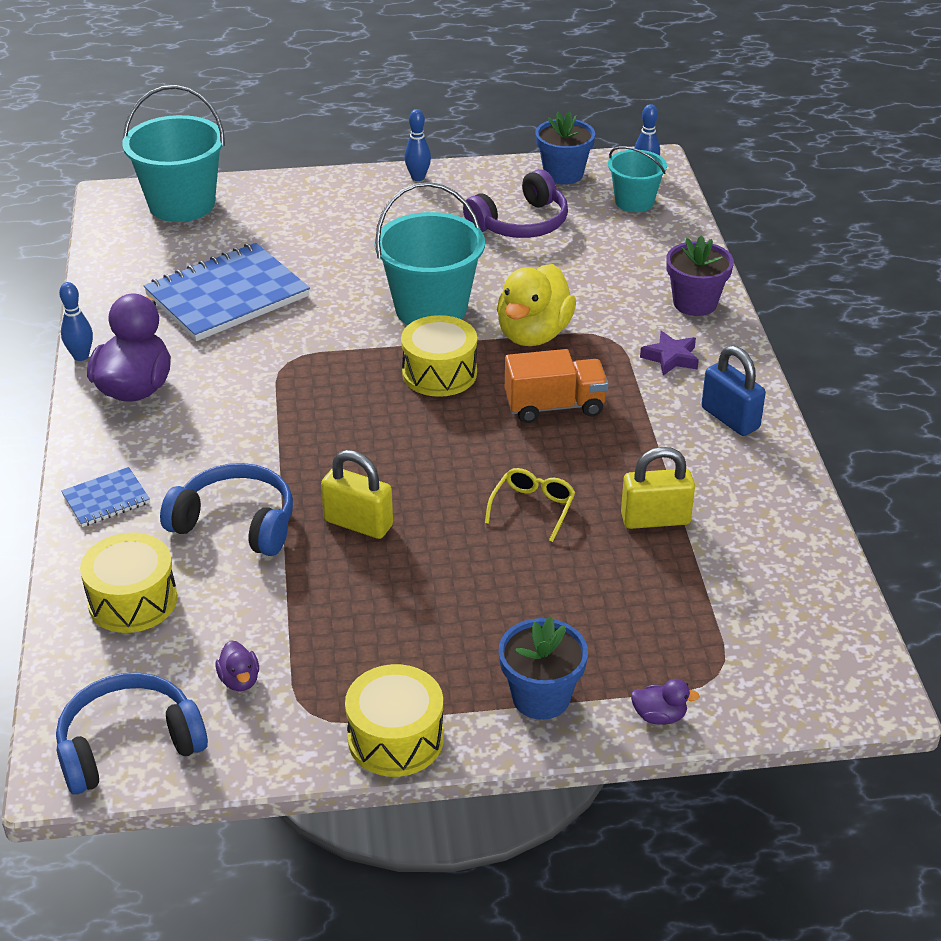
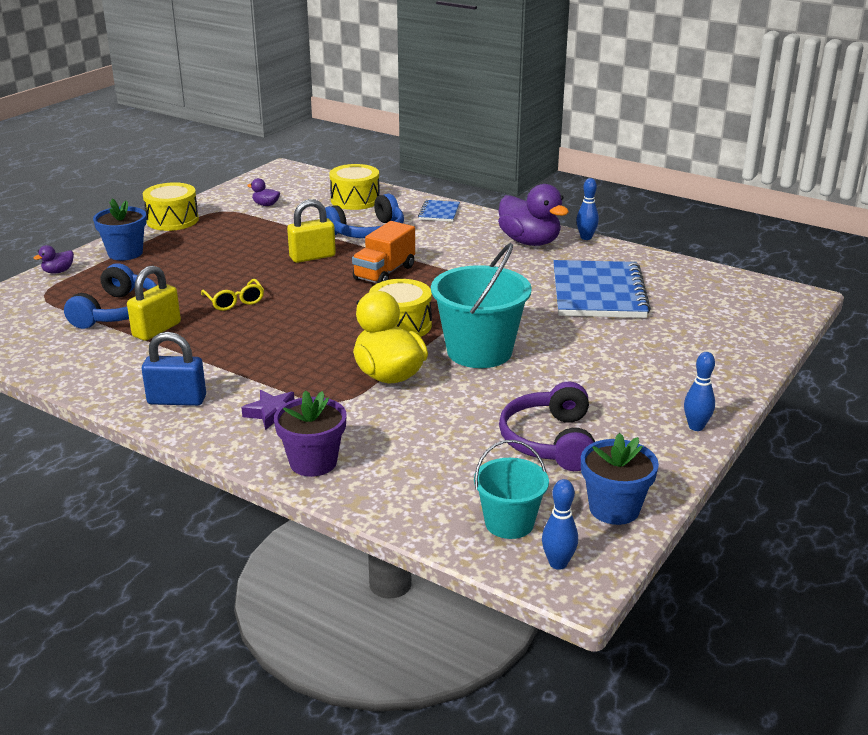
camera: 130 degrees right, 10 degrees down
blue headphones [56,673,208,795] -> blue headphones moved to [64,263,157,329]
turquoise bucket [122,85,225,222] -> none
orange truck [505,349,608,423] -> orange truck moved to [352,221,415,283]

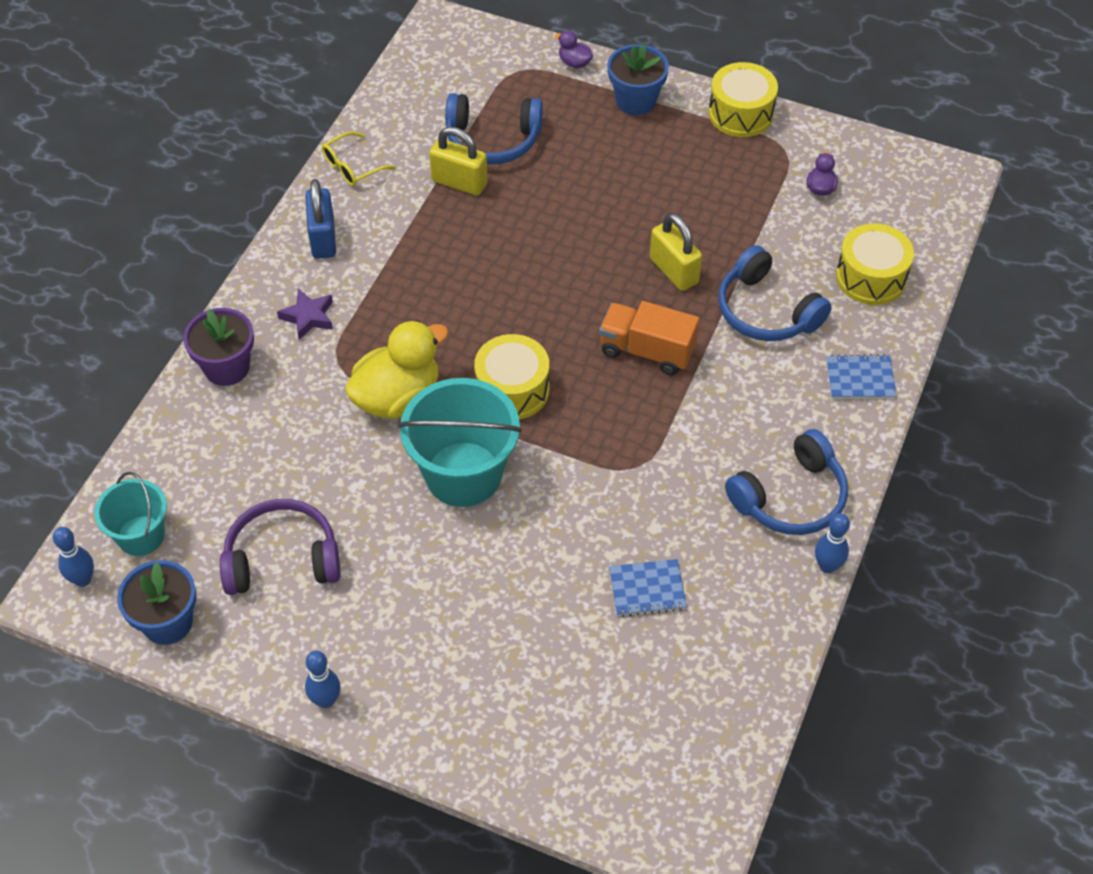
camera: 80 degrees right, 25 degrees up
yellow glasses [201,279,264,311] -> yellow glasses moved to [322,131,396,186]
purple duck [498,184,569,246] -> blue headphones [725,429,848,535]
blue notebook [553,260,651,318] -> blue notebook [609,559,687,617], size x0.47

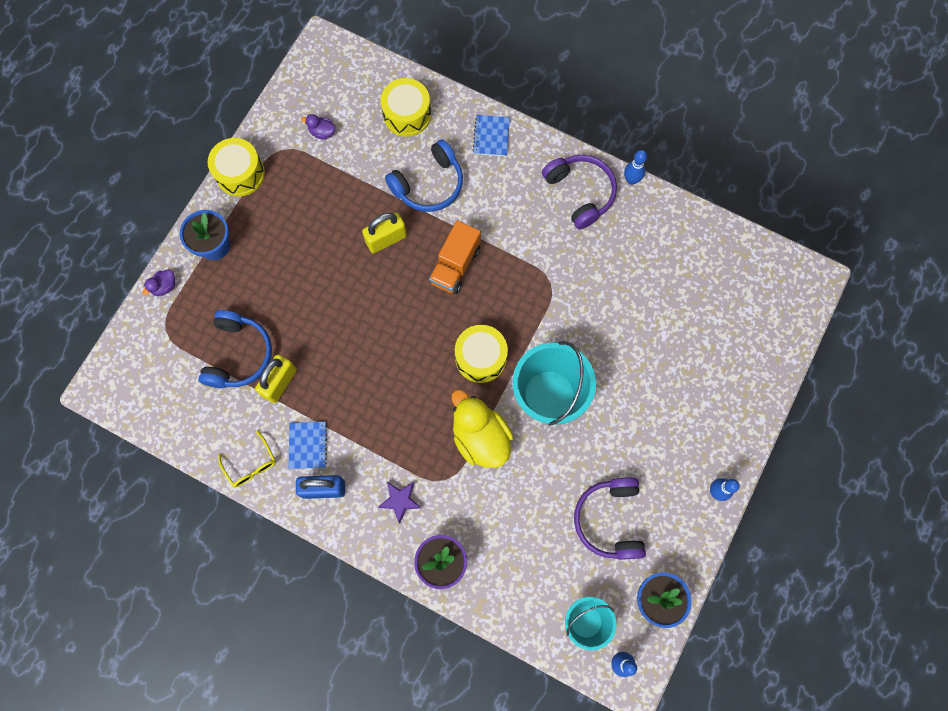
camera: 85 degrees left, 20 degrees up
blue notebook [609,559,687,617] -> blue notebook moved to [288,422,327,469]
blue headphones [725,429,848,535] -> purple headphones [542,155,617,229]

